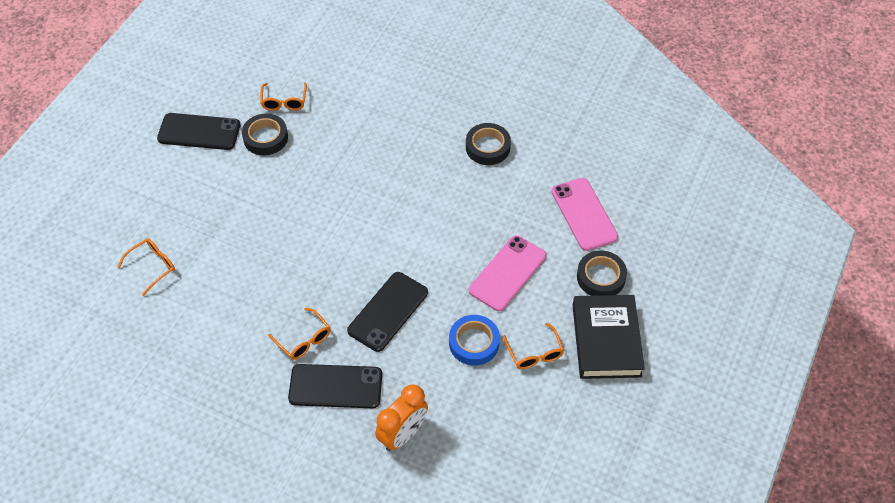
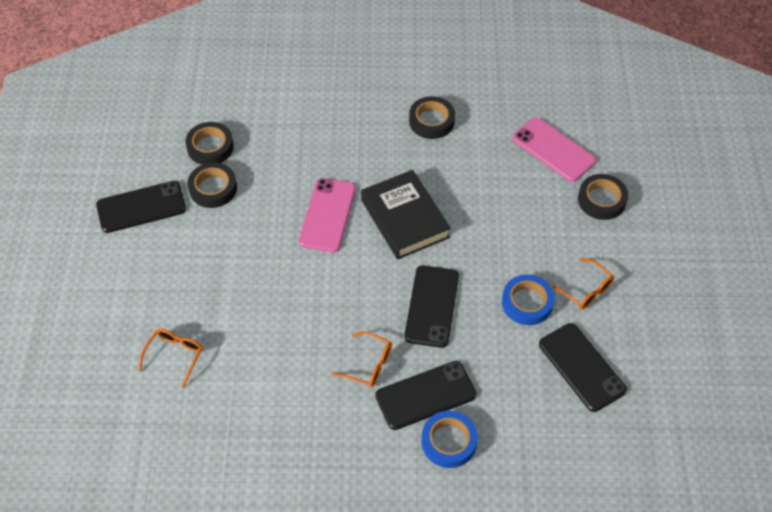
camera: 25 degrees left, 0 degrees up
orange glasses [260,82,307,111] -> black tape [185,122,234,165]
orange clock [375,384,428,451] -> none
pink phone [469,235,546,311] -> pink phone moved to [299,178,356,252]
black book [572,295,645,379] -> black book moved to [361,170,451,259]
none -> blue tape [421,411,478,468]
none -> black phone [539,323,627,412]

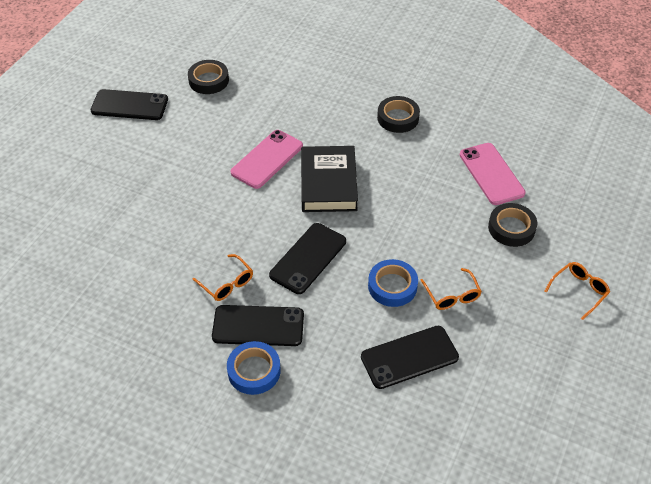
camera: 25 degrees right, 5 degrees down
orange glasses [139,329,202,388] -> orange glasses moved to [544,262,610,320]
black tape [188,162,237,208] -> none
black phone [539,323,627,412] -> black phone turned 75 degrees clockwise [361,326,459,389]

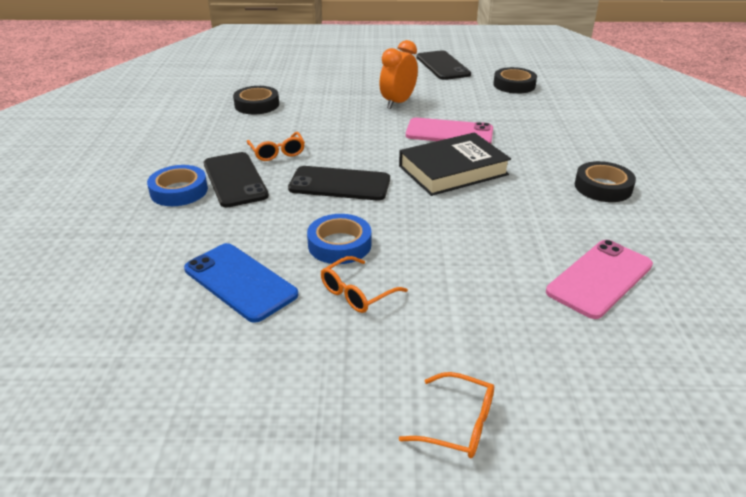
camera: 65 degrees right, 15 degrees down
orange glasses [192,254,253,301] -> orange glasses turned 45 degrees counterclockwise [247,132,305,161]
black phone [361,326,459,389] -> blue phone [184,243,299,323]
black tape [488,203,537,247] -> black tape moved to [233,86,279,114]
none -> orange clock [379,40,418,109]

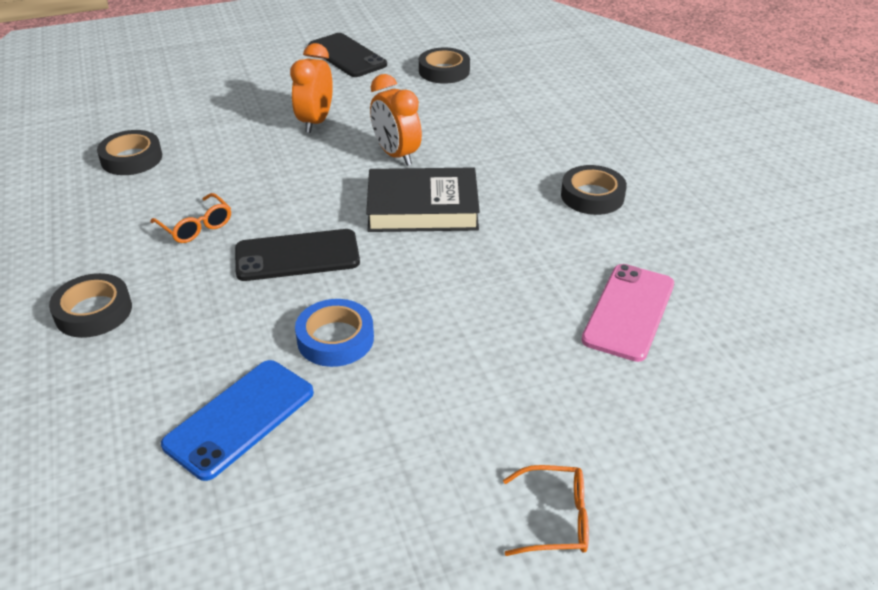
camera: 20 degrees left, 5 degrees up
blue tape [147,165,208,206] -> black tape [49,273,132,338]
blue phone [184,243,299,323] -> blue phone turned 75 degrees counterclockwise [161,360,314,481]
black phone [204,152,269,208] -> none
orange glasses [321,256,408,313] -> none
black book [399,132,511,196] -> black book turned 45 degrees clockwise [366,167,480,232]
pink phone [406,118,493,144] -> orange clock [370,74,422,166]

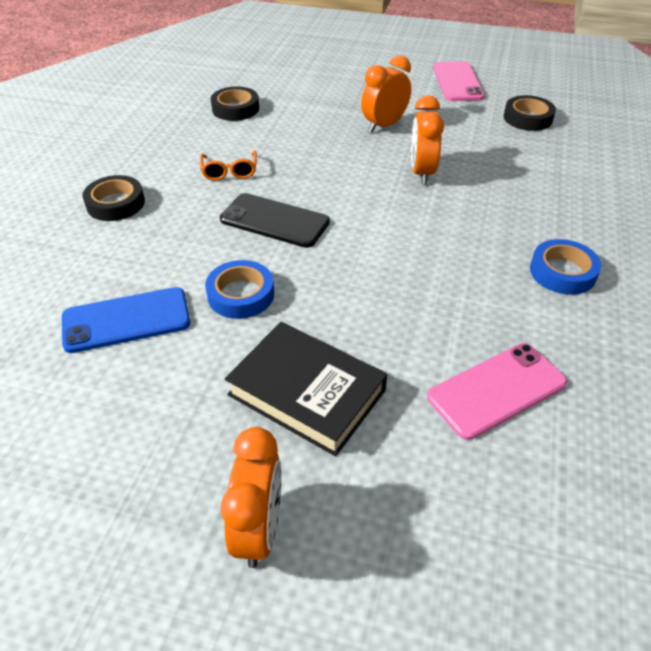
camera: 35 degrees right, 5 degrees up
black phone [308,33,387,77] -> pink phone [433,61,485,101]
black book [366,167,480,232] -> black book moved to [225,322,387,456]
orange glasses [503,465,589,556] -> orange clock [221,427,282,568]
black tape [561,165,627,215] -> blue tape [530,239,601,295]

